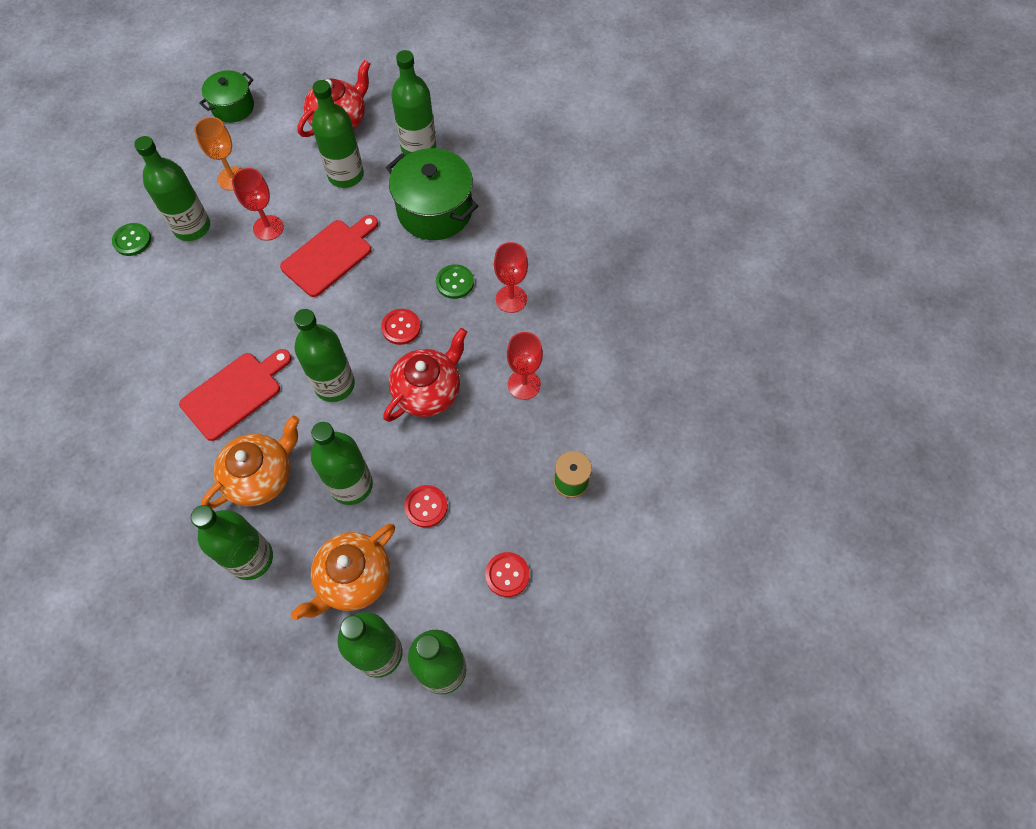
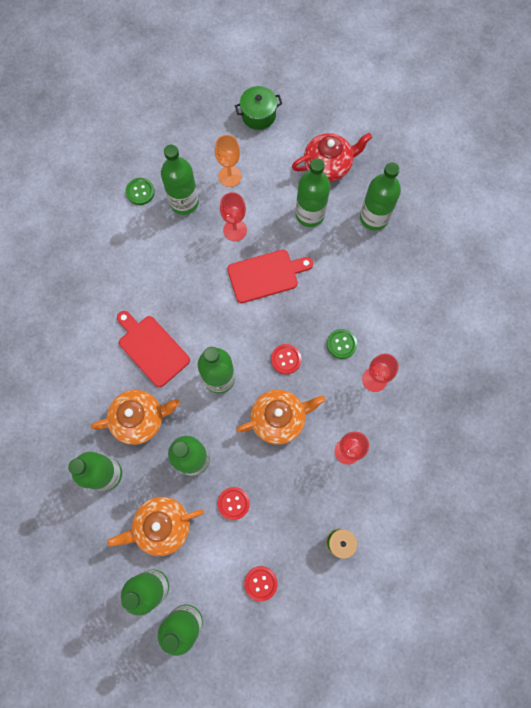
camera: 30 degrees right, 10 degrees up
red cutting board [179,349,291,441] -> red cutting board turned 120 degrees counterclockwise [117,311,190,387]
red teapot [383,328,467,422] -> orange teapot [236,390,326,445]
green pot [386,148,478,240] -> none

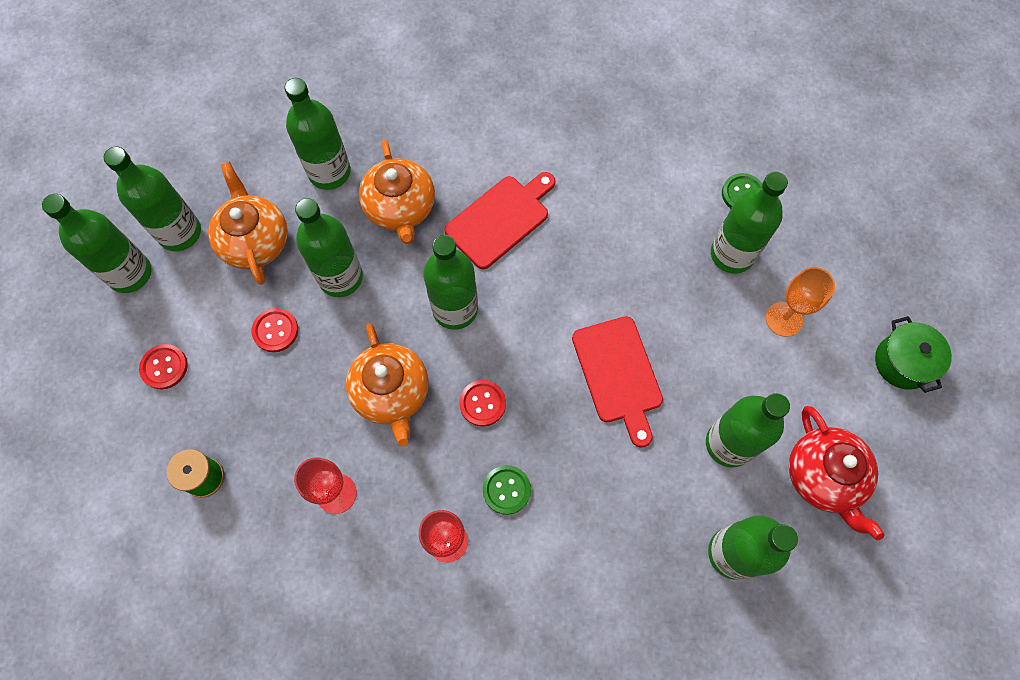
camera: 90 degrees right, 5 degrees down
red goblet [220,192,247,241] -> none

